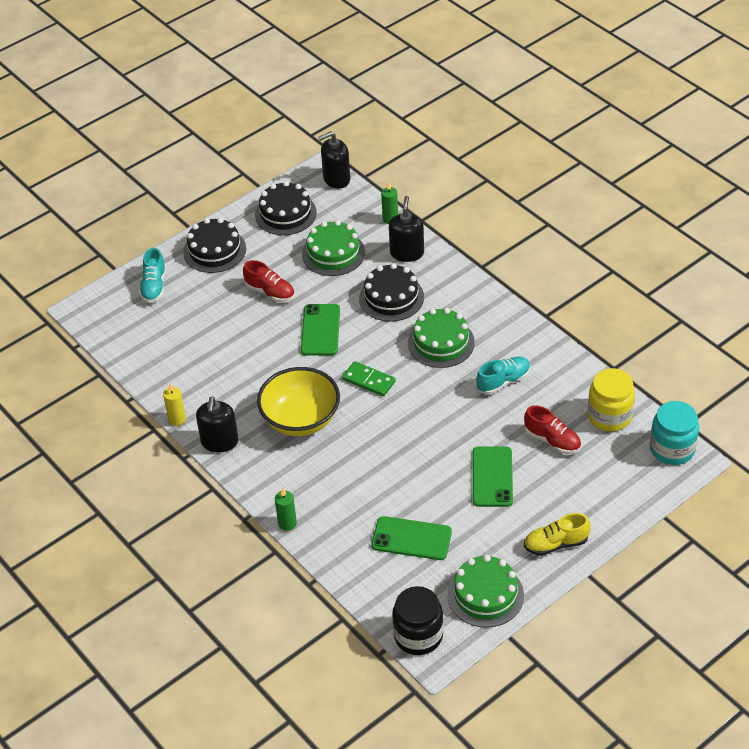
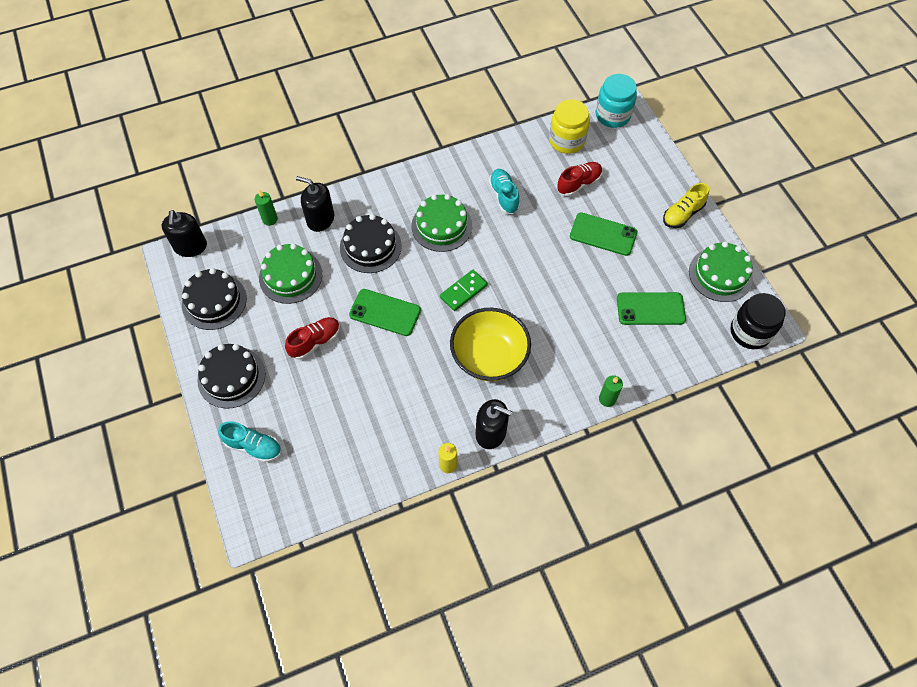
camera: 75 degrees left, 15 degrees up
green phone [371,516,452,560] -> green phone turned 60 degrees clockwise [617,292,686,325]
yellow shoe [524,513,591,556] -> yellow shoe turned 45 degrees clockwise [663,183,709,228]

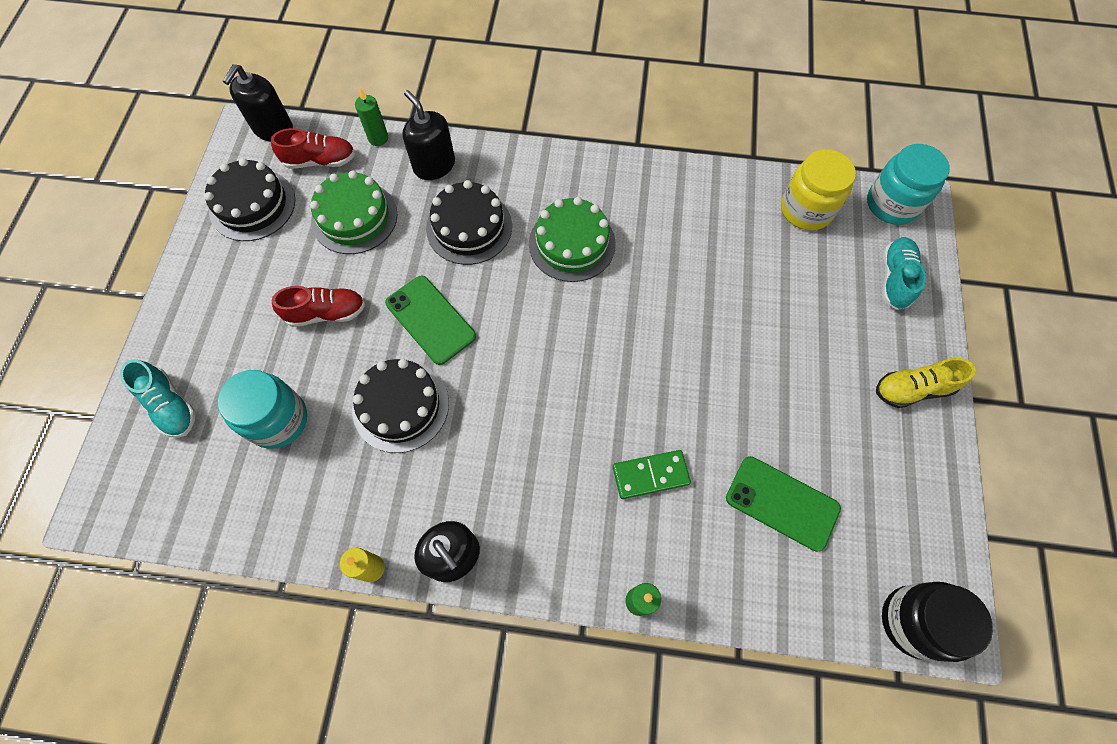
camera: 30 degrees right, 5 degrees up
black cake [197,344,265,409] -> black cake moved to [352,359,449,453]
green domino [440,270,488,311] -> green domino moved to [613,450,691,499]
yellow bowl [450,308,531,381] -> none
turquoise shoe [489,169,520,214] -> turquoise shoe moved to [882,237,926,310]
red shoe [557,162,602,196] -> red shoe moved to [271,128,355,169]
green phone [570,213,637,256] -> none
green cake [689,241,753,302] -> none
none -> turquoise jar [217,370,307,449]

